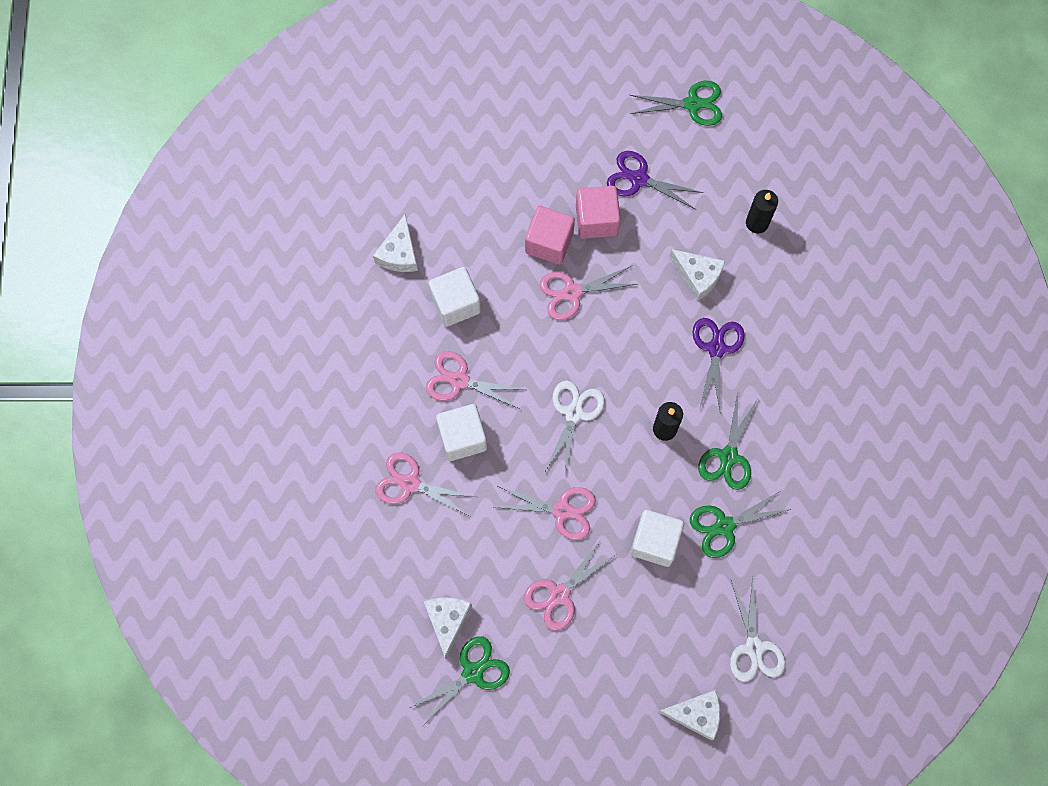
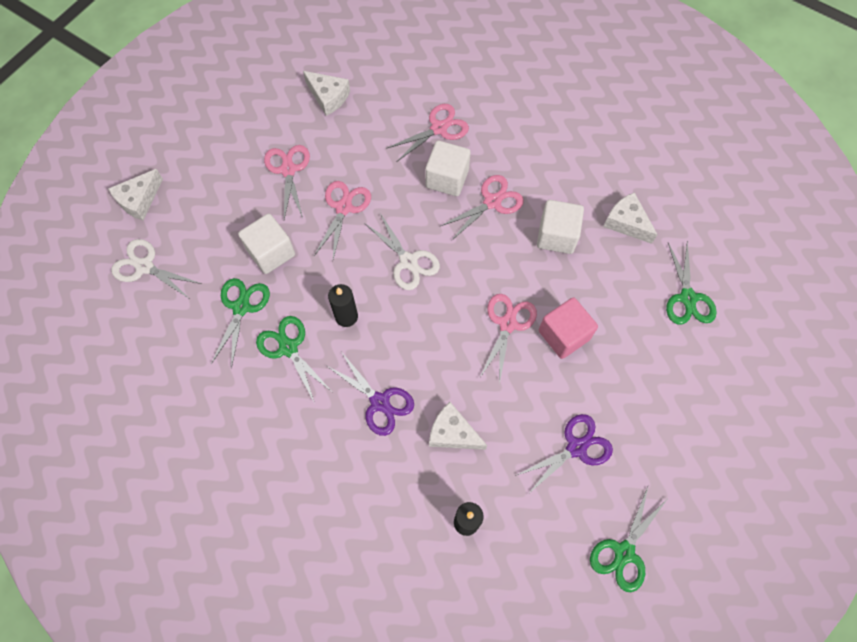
camera: 125 degrees right, 5 degrees down
green scissors [410,636,510,726] -> green scissors moved to [666,240,717,325]
pink scissors [495,486,596,540] -> pink scissors turned 150 degrees clockwise [314,181,371,259]
pink cube [576,186,621,239] -> none
white cheese [669,249,725,301] -> white cheese turned 45 degrees clockwise [429,402,487,450]

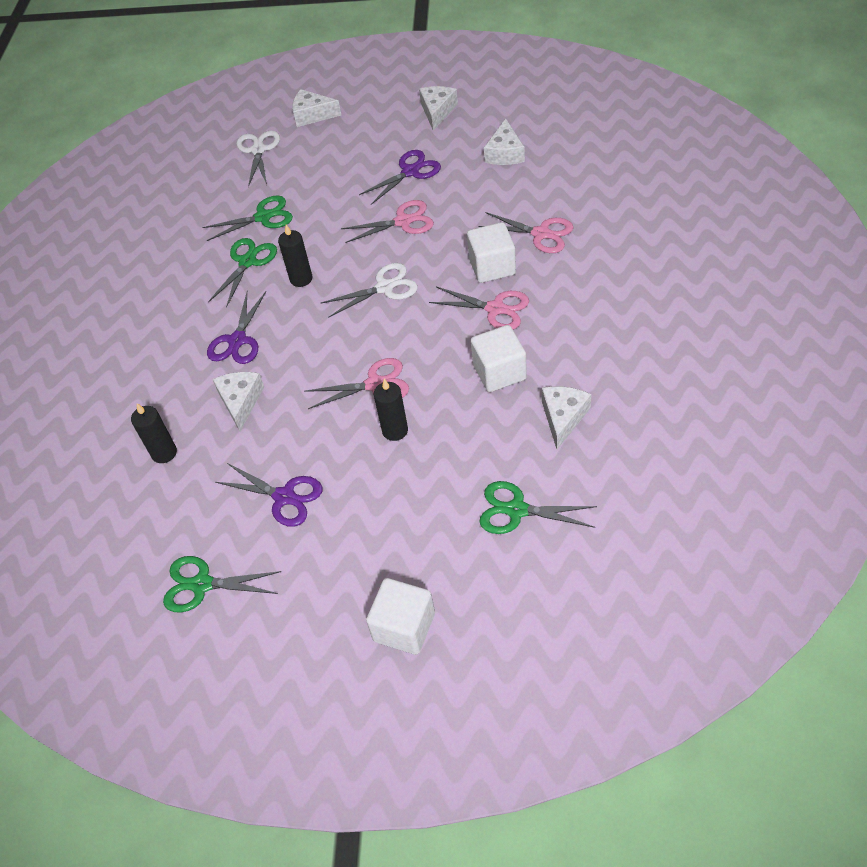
camera: 65 degrees right, 15 degrees down
white cube [238,214,295,274] -> white cube moved to [366,578,435,655]
pink scissors [264,145,310,219] -> purple scissors [359,150,441,205]
white scissors [364,213,440,290] -> white scissors turned 135 degrees counterclockwise [321,263,418,318]
pink cube [539,297,598,359] -> black candle [374,379,408,441]
green scissors [666,240,717,325] -> green scissors turned 45 degrees clockwise [479,481,597,534]
none -> white cheese [419,86,458,131]

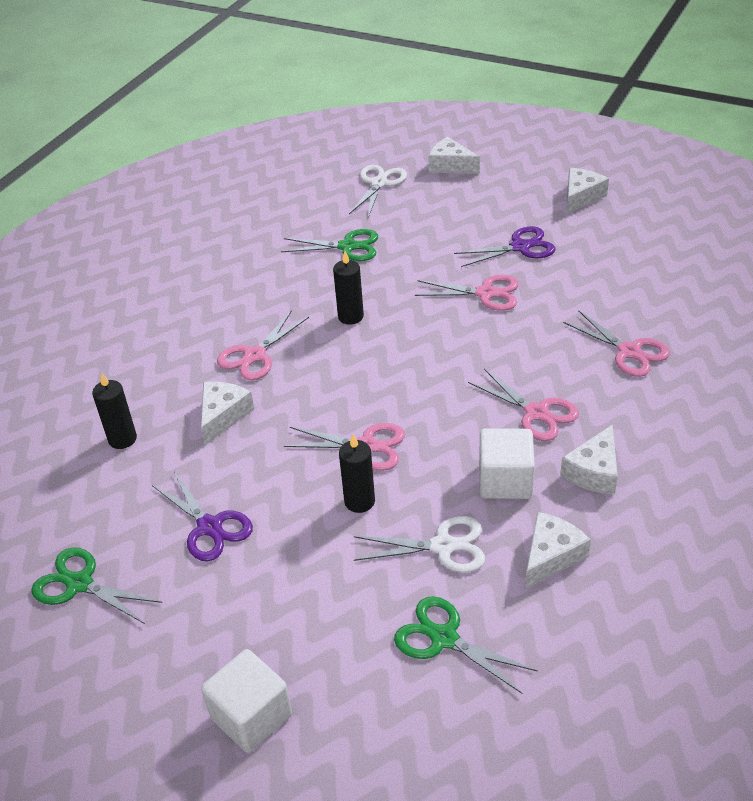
camera: 20 degrees right, 10 degrees down
purple scissors [207,291,266,364] -> pink scissors [217,310,309,380]
green scissors [208,238,277,308] -> none
white scissors [321,263,418,318] -> white scissors moved to [354,516,485,573]
white cube [467,222,516,283] -> none
white cheese [484,119,525,165] -> white cheese moved to [560,425,618,494]

